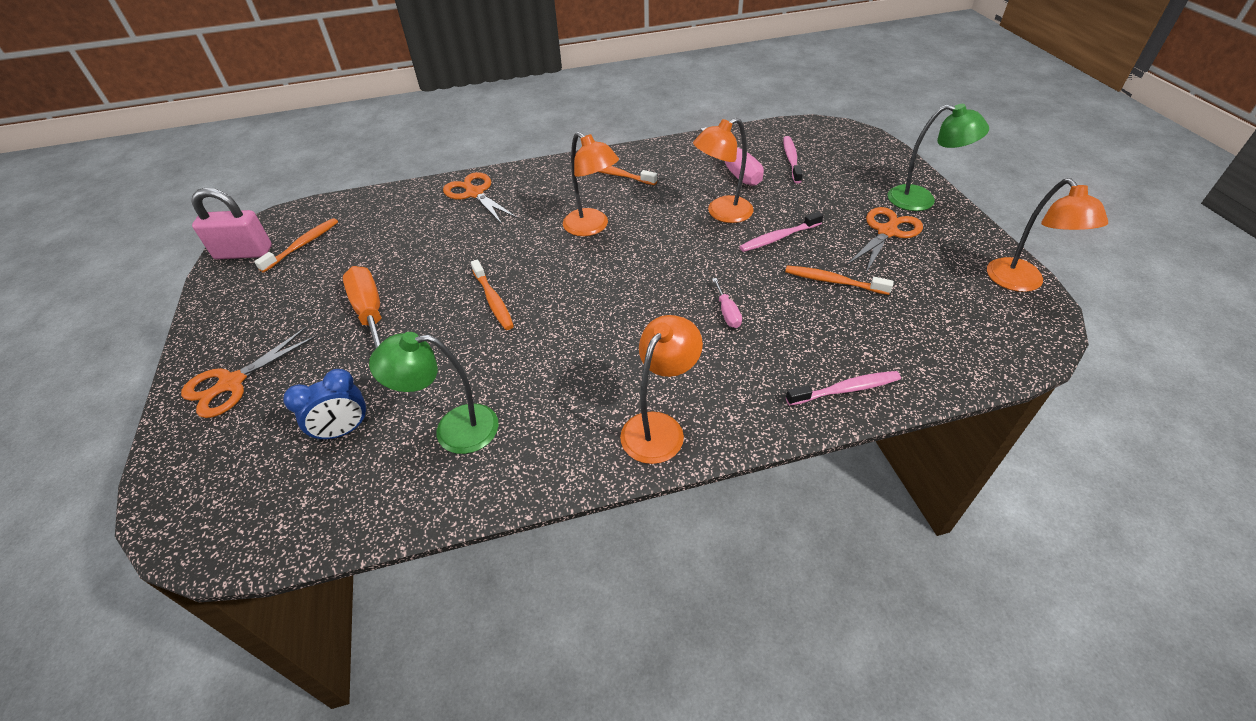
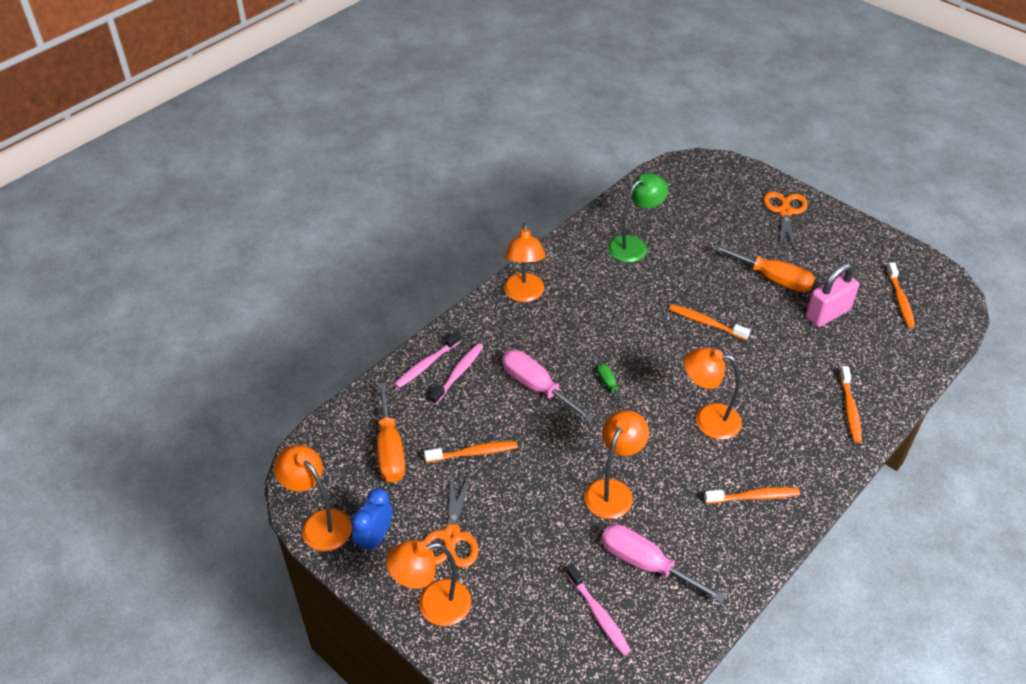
camera: 145 degrees right, 0 degrees up
pink padlock [191,188,272,259] -> pink padlock moved to [806,263,859,327]
blue clock [283,369,369,442] -> blue clock moved to [351,488,393,554]
orange scissors [443,172,518,224] -> orange toothbrush [840,366,862,443]
pink screwdriver [712,278,742,328] -> pink screwdriver [502,350,595,422], size x1.96
pink toothbrush [739,212,823,252] -> pink toothbrush moved to [430,343,483,405]
green lamp [888,104,989,211] -> orange lamp [386,540,471,626]
none -> orange screwdriver [377,383,405,483]
none -> green screwdriver [597,364,628,409]

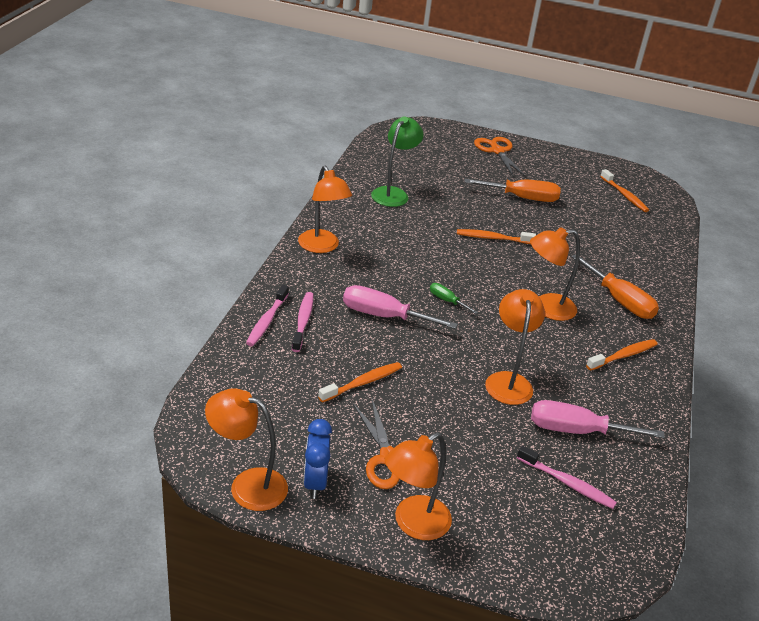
camera: 30 degrees left, 10 degrees down
orange screwdriver [377,383,405,483] -> orange screwdriver moved to [571,255,659,319]
pink padlock [806,263,859,327] -> none
orange toothbrush [840,366,862,443] -> none

